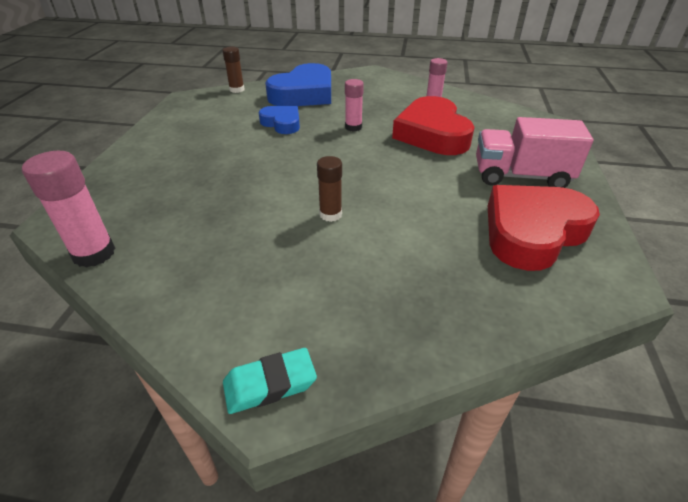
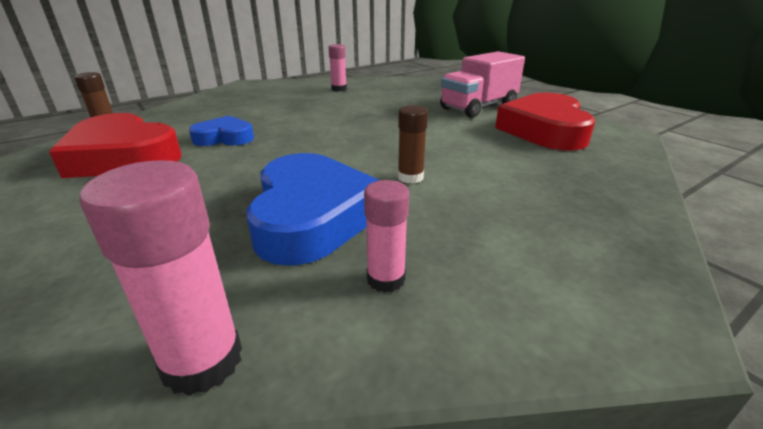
camera: 45 degrees left, 10 degrees down
turquoise eraser [223,348,317,414] -> none
blue heart [265,63,331,106] -> blue heart moved to [246,153,380,266]
pink glue stick [345,79,364,132] -> pink glue stick moved to [364,180,409,293]
red heart [392,96,475,155] -> red heart moved to [49,113,181,178]

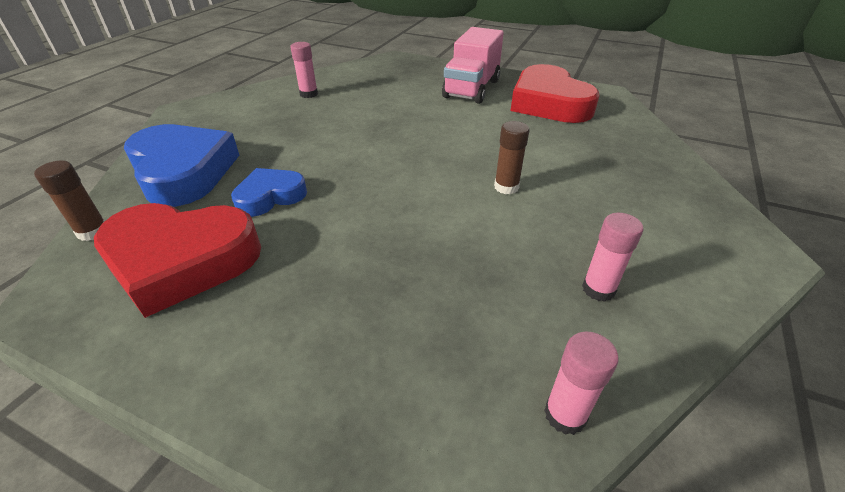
camera: 30 degrees left, 10 degrees up
pink glue stick [79,160,242,396] -> pink glue stick [544,331,619,435], size x0.63
blue heart [246,153,380,266] -> blue heart moved to [124,124,239,207]

